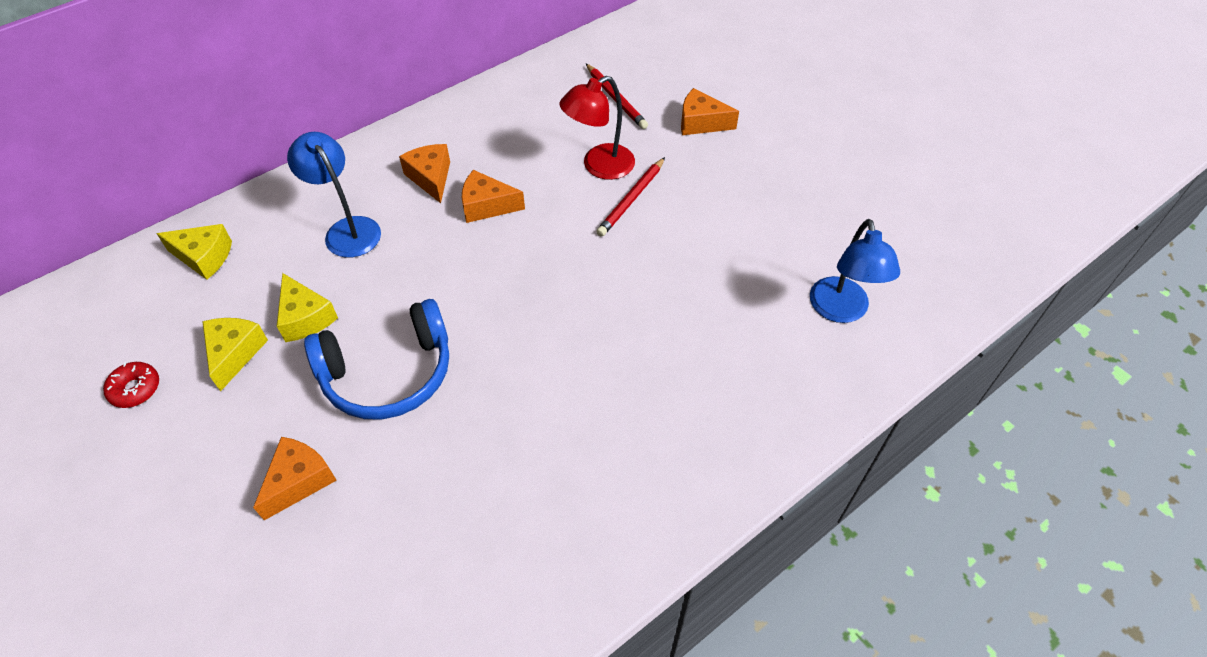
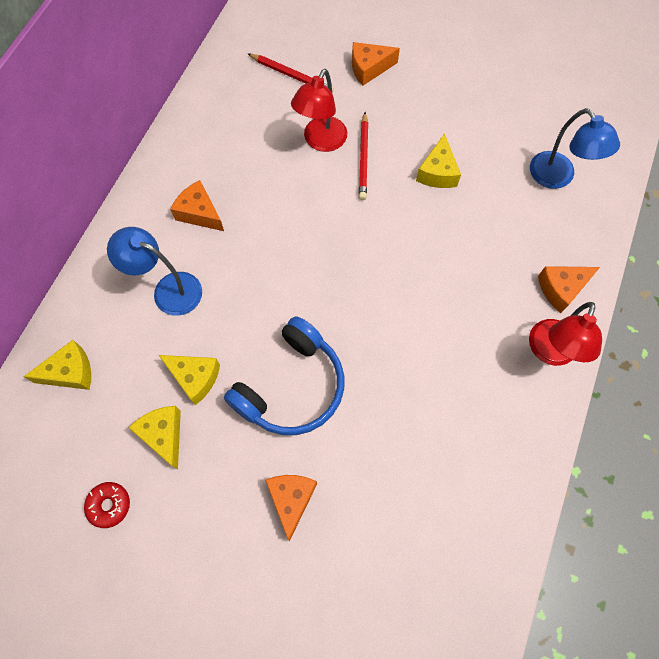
camera: 30 degrees left, 15 degrees up
orange cheese [462,170,525,223] -> orange cheese moved to [538,266,600,313]
none -> yellow cheese [416,133,461,188]
none -> red lamp [529,302,602,366]

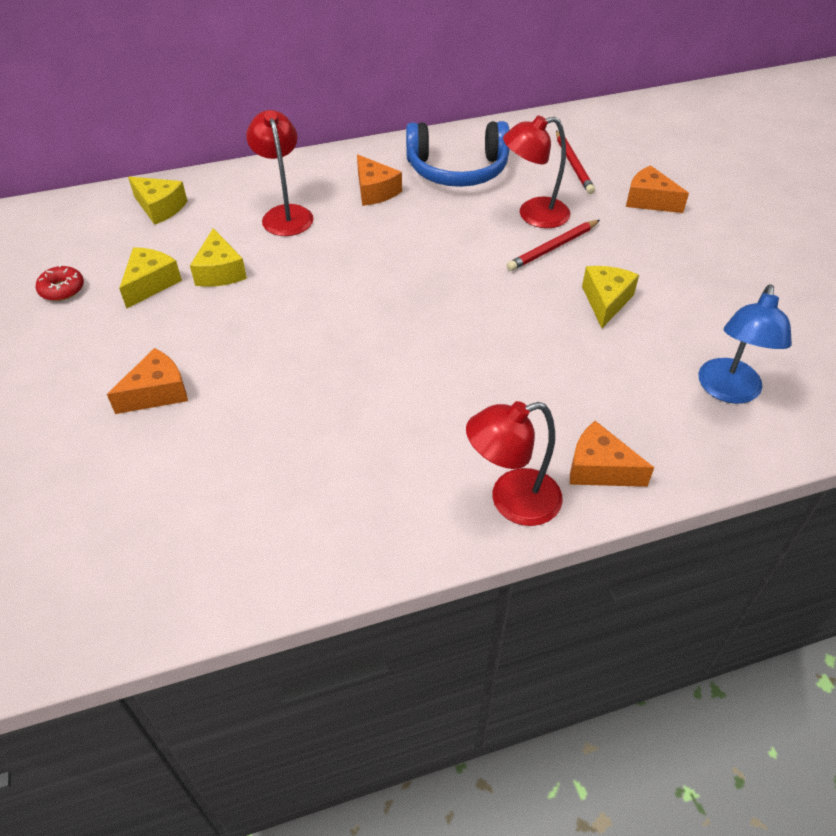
camera: 50 degrees right, 20 degrees down
blue lamp [107,227,202,316] -> red lamp [246,110,313,236]
orange cheese [170,180,224,231] -> orange cheese turned 150 degrees clockwise [357,154,402,206]
blue headphones [224,316,344,435] -> blue headphones moved to [406,121,510,187]
yellow cheese [416,133,461,188] -> yellow cheese turned 135 degrees clockwise [582,266,639,328]

